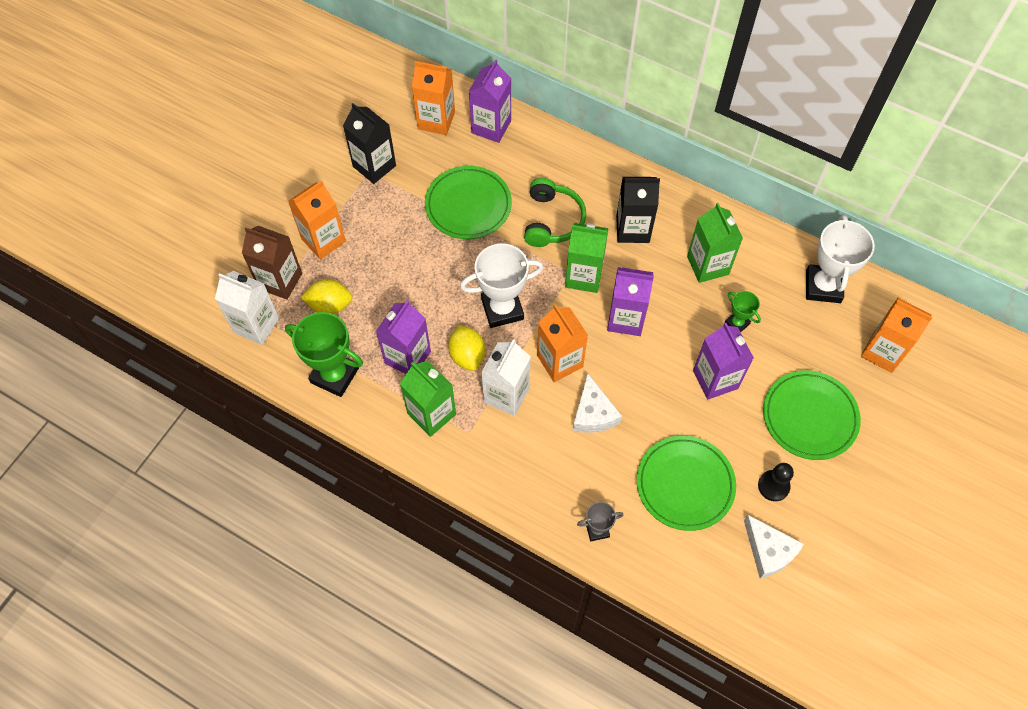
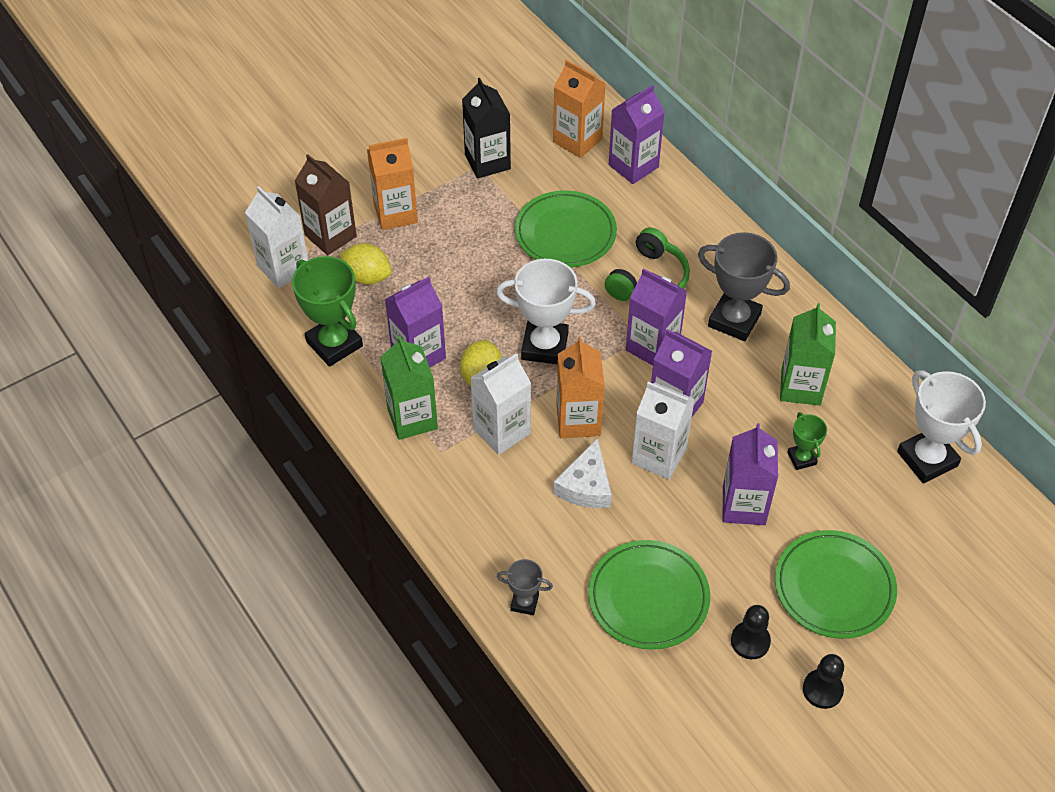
camera: 25 degrees right, 10 degrees down
green carton [565,223,608,293] -> purple carton [626,268,687,366]
black carton [616,177,660,243] -> grey trophy [698,232,790,341]
white cheese [744,515,804,579] -> none
white trophy [806,215,875,303] -> white trophy turned 60 degrees counterclockwise [897,370,986,483]
orange carton [861,298,933,373] -> none
none -> white carton [632,382,695,480]
none -> black pawn [803,654,844,709]

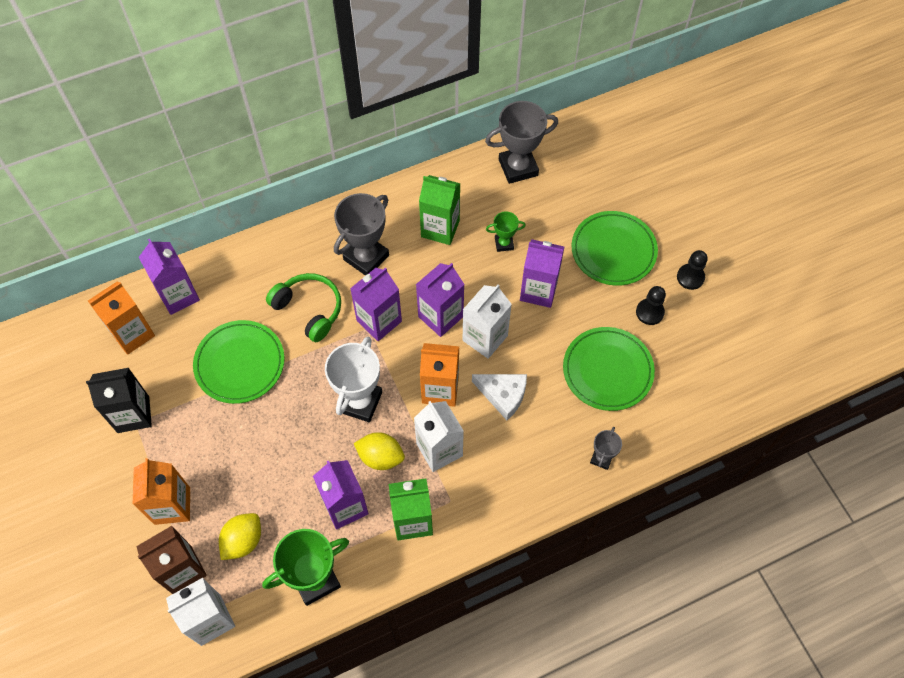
camera: 80 degrees left, 10 degrees up
white trophy [897,370,986,483] -> grey trophy [485,101,558,184]

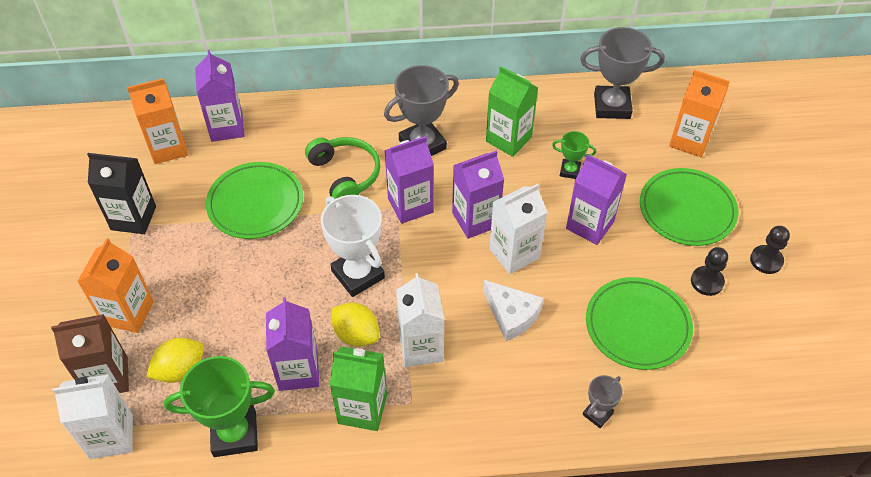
camera: 20 degrees right, 10 degrees down
white trophy [325,337,382,422] -> white trophy turned 75 degrees counterclockwise [321,195,385,297]
orange carton [420,343,459,407] -> orange carton moved to [669,70,730,157]

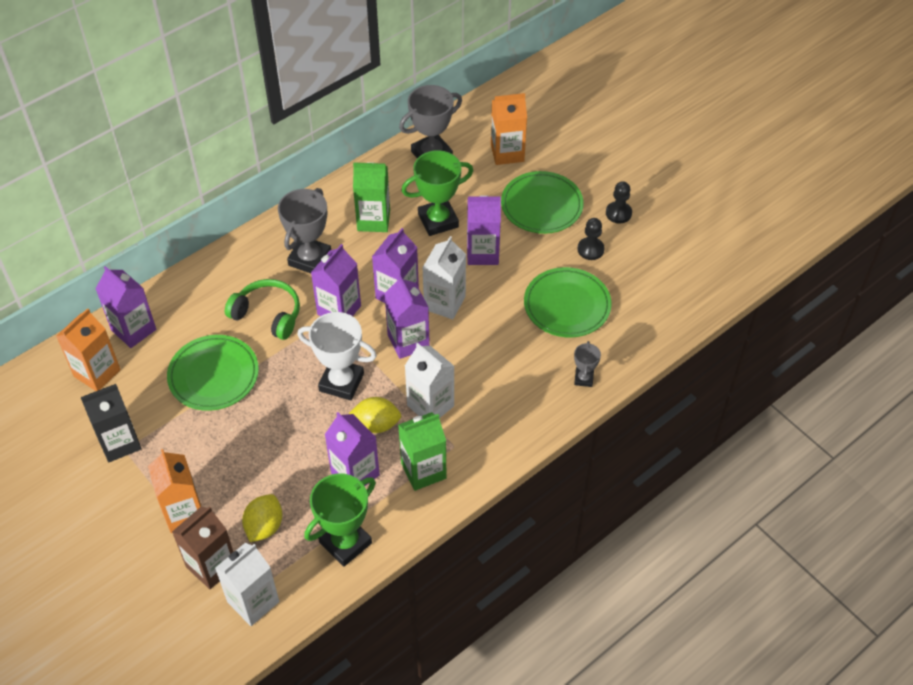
camera: 35 degrees left, 0 degrees up
white cheese [483,280,544,341] -> none
green trophy [552,131,596,179] -> green trophy [401,150,473,236], size x1.94
none -> purple carton [384,275,430,359]

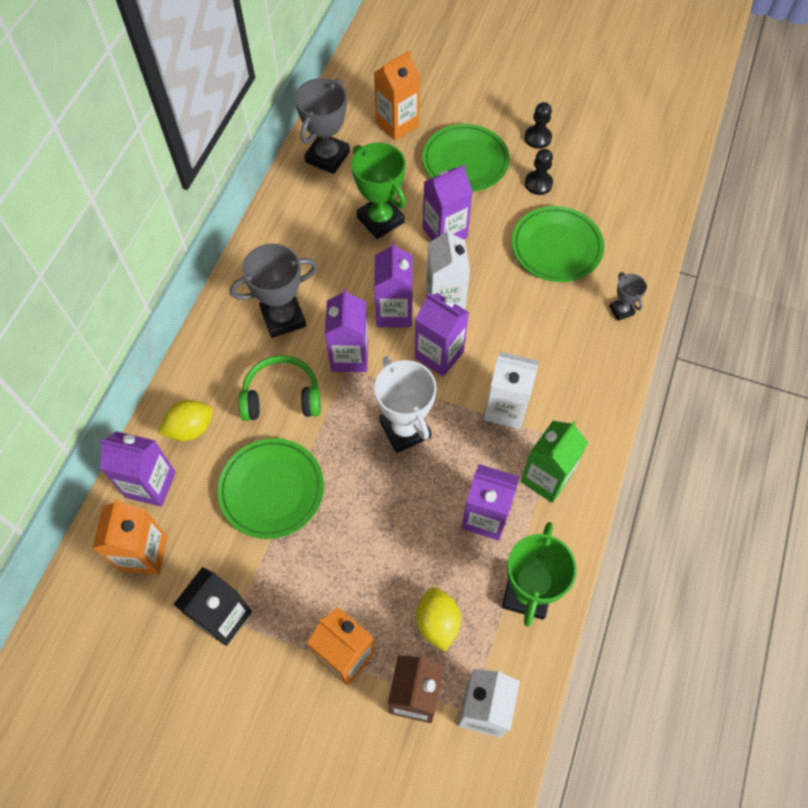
camera: 30 degrees left, 10 degrees up
grey trophy [278,188,331,273] -> grey trophy turned 75 degrees clockwise [230,244,318,338]
white trophy [297,312,377,400] -> white trophy turned 75 degrees clockwise [374,356,437,453]
yellow lemon [349,397,401,433] -> yellow lemon moved to [158,400,213,441]
green carton [353,162,390,232] -> none
green trophy [401,150,473,236] -> green trophy turned 75 degrees counterclockwise [351,142,406,239]

